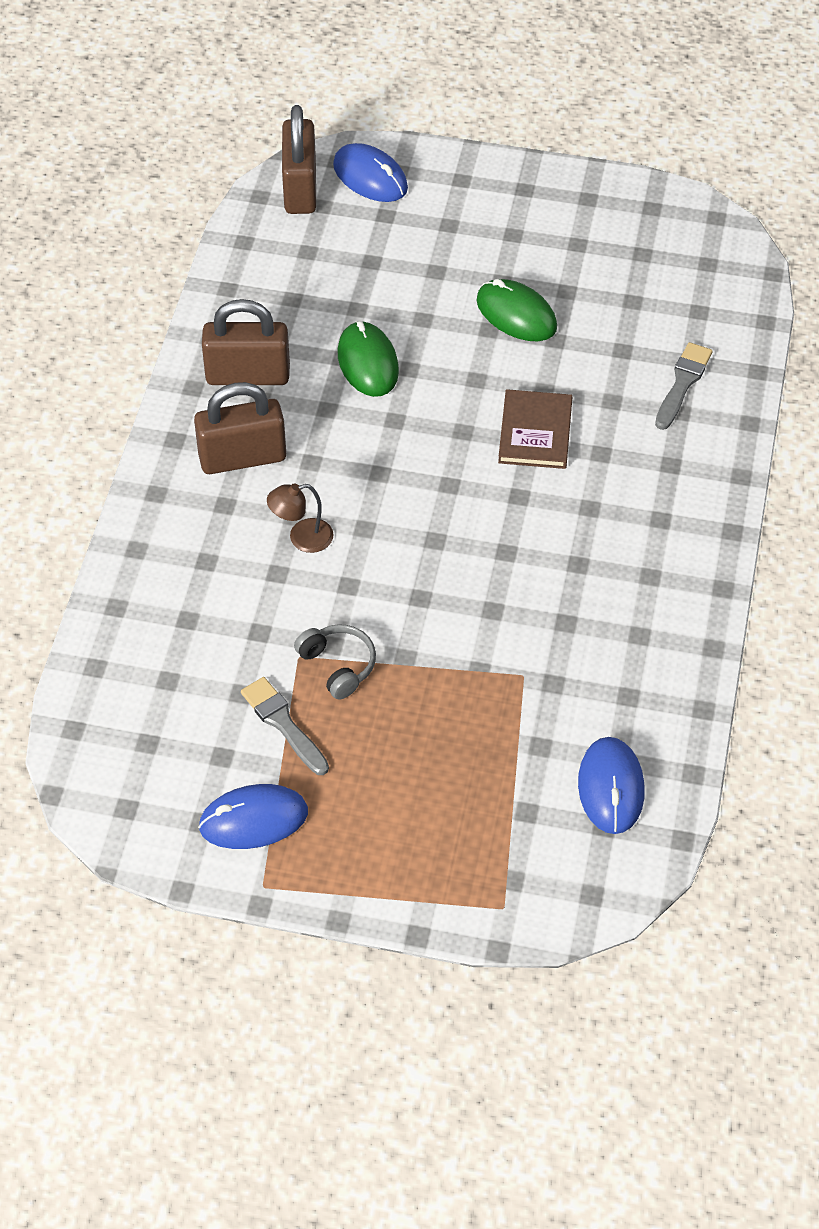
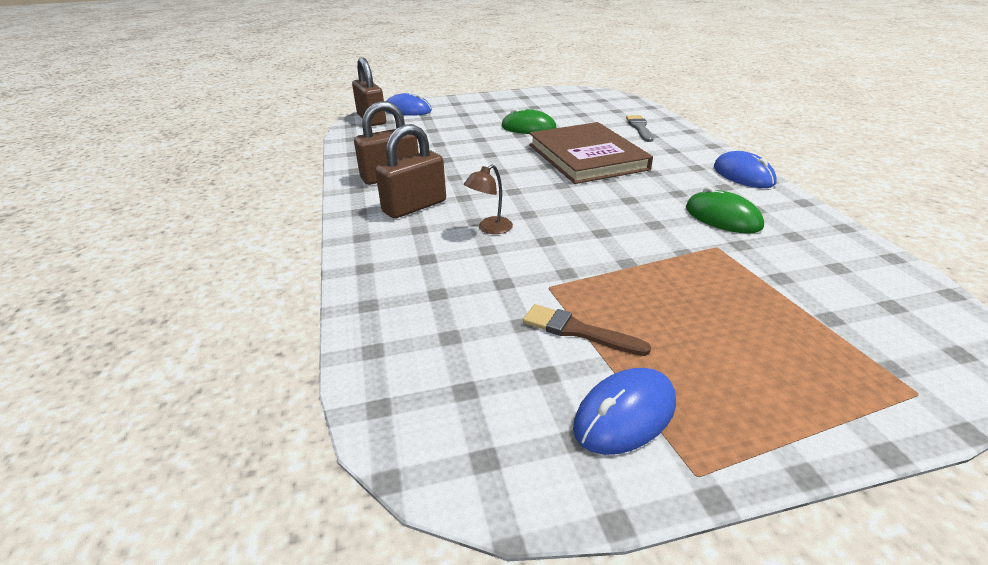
camera: 25 degrees left, 20 degrees down
grey brush [241,677,329,775] -> brown brush [523,304,651,356]
grey headphones [294,624,376,700] -> none
green mouse [338,321,399,397] -> green mouse moved to [686,186,764,233]
brown book [498,389,572,469] -> brown book [529,122,653,184], size x1.86
blue mouse [578,737,645,834] -> blue mouse moved to [714,151,777,188]

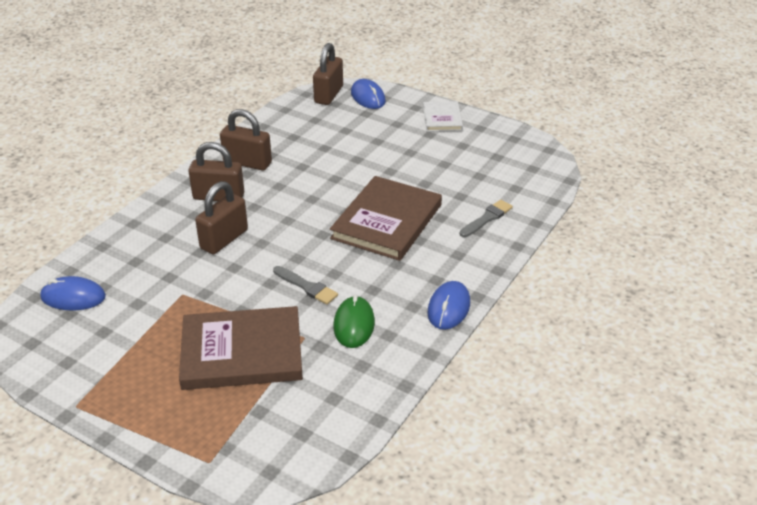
camera: 45 degrees right, 5 degrees up
brown lamp [464,165,513,234] -> brown padlock [195,181,248,254]
green mouse [502,108,557,134] -> none
brown brush [523,304,651,356] -> none
blue mouse [573,368,676,455] -> blue mouse moved to [40,276,106,310]
none -> brown book [179,306,303,390]
none -> grey brush [273,266,338,305]
none -> white book [423,101,463,132]

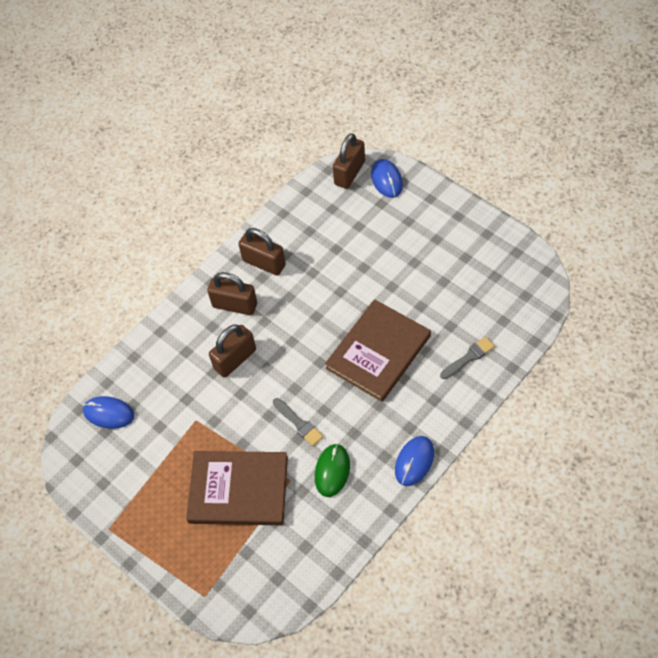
camera: 15 degrees right, 20 degrees up
white book [423,101,463,132] -> none

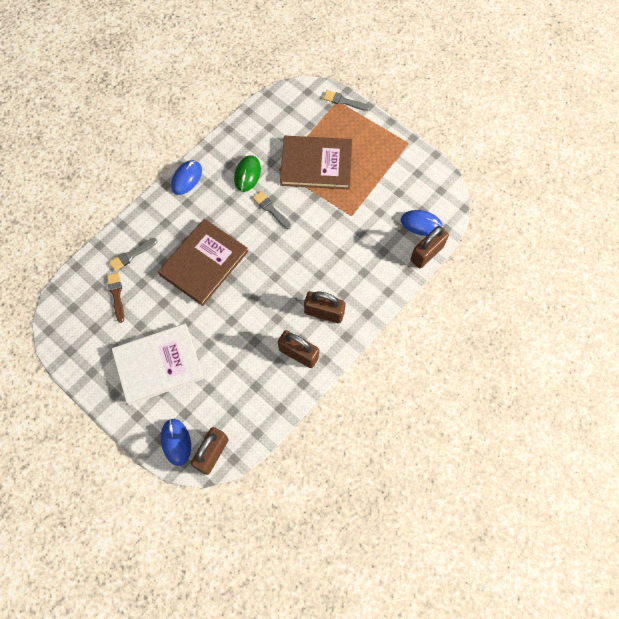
camera: 175 degrees right, 10 degrees up
brown padlock [209,325,256,378] -> brown padlock moved to [410,226,449,268]
none -> brown brush [107,273,124,323]
none -> white book [112,323,204,405]
none -> grey brush [323,90,370,111]

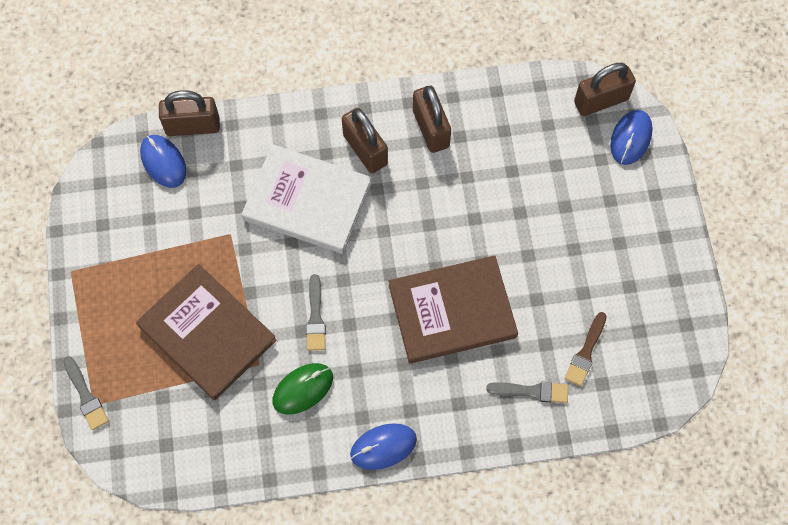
camera: 140 degrees left, 0 degrees up
white book [112,323,204,405] -> white book moved to [241,144,372,254]

